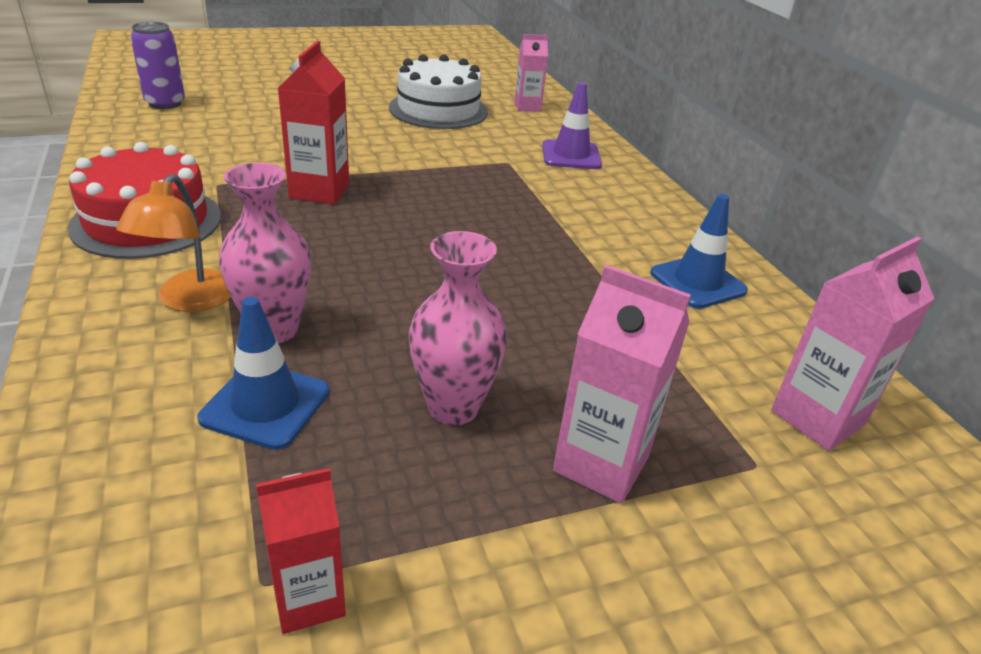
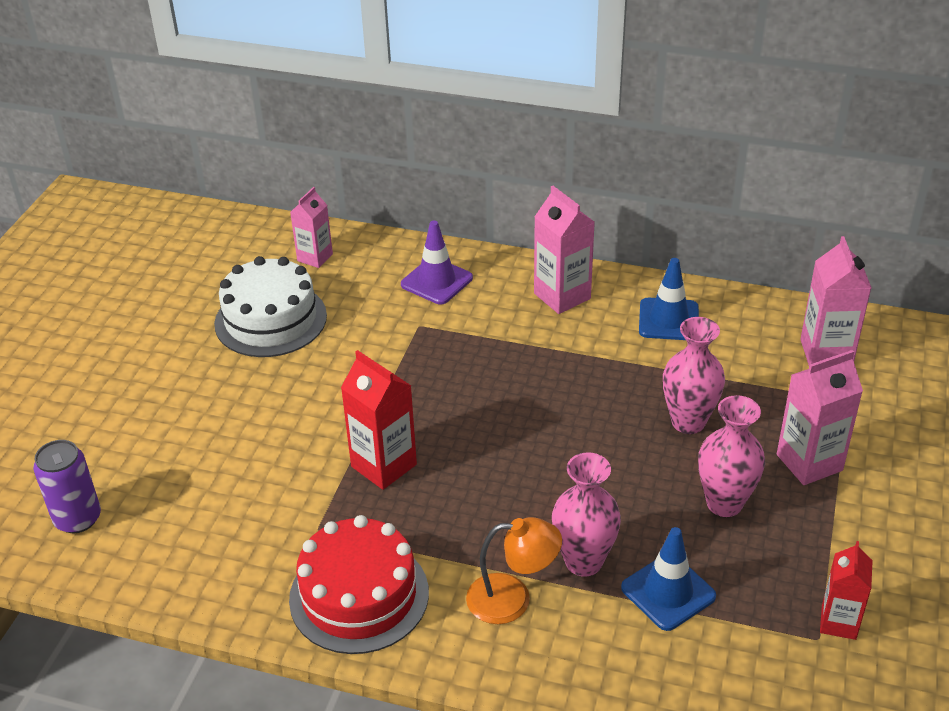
camera: 50 degrees left, 5 degrees up
orange lamp [116,174,231,312] -> orange lamp turned 45 degrees counterclockwise [466,517,562,624]
none -> pink carton [534,186,595,314]
none -> pink vase [663,317,725,434]

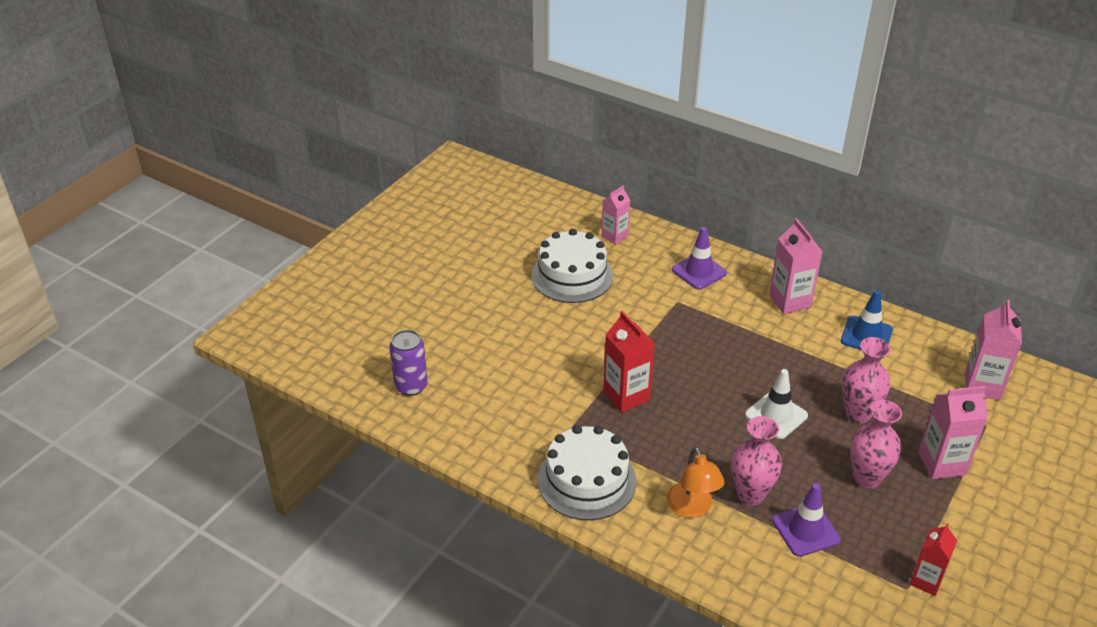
camera: 15 degrees right, 0 degrees up
red cake [289,515,429,654] -> white cake [538,425,636,520]
orange lamp [466,517,562,624] -> orange lamp turned 60 degrees clockwise [667,447,725,518]
blue traffic cone [621,527,716,631] -> purple traffic cone [772,483,841,557]
none -> white traffic cone [745,369,808,439]

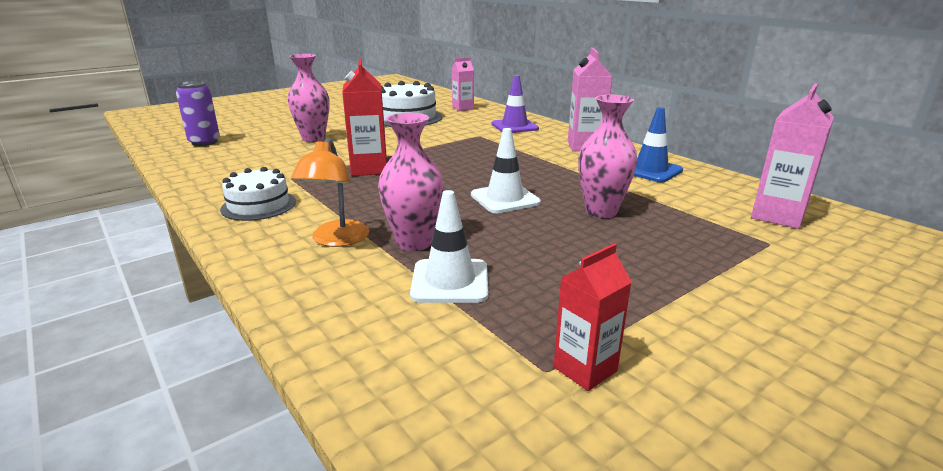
camera: 20 degrees right, 15 degrees down
white cake [538,425,636,520] -> white cake [220,167,296,221], size x0.65
purple traffic cone [772,483,841,557] -> white traffic cone [410,190,488,303]
pink vase [850,400,902,489] -> pink vase moved to [287,54,330,142]
pink carton [918,386,988,479] -> none

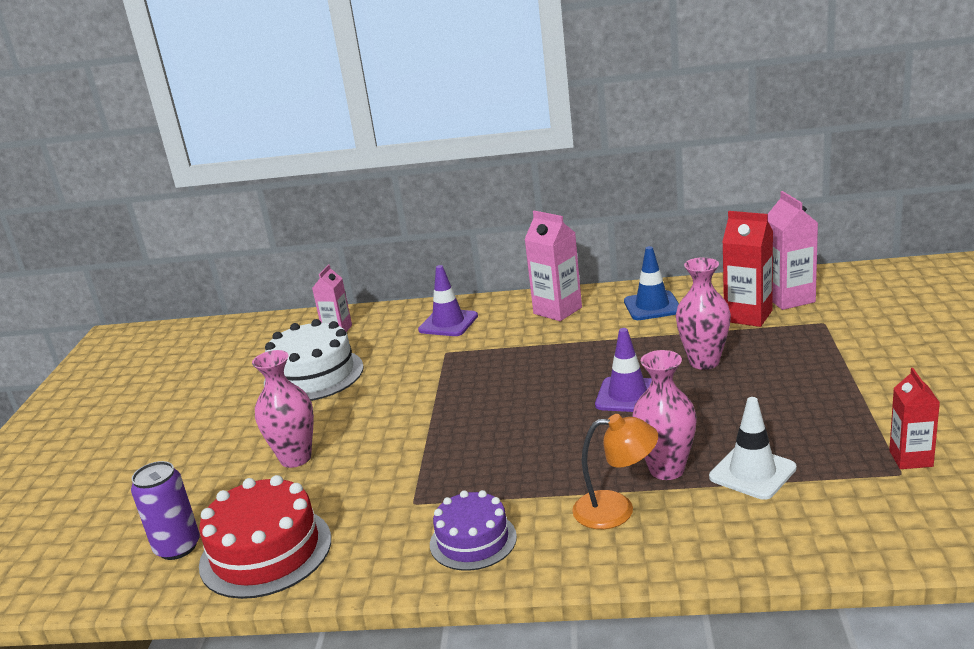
camera: 45 degrees left, 0 degrees up
white cake [220,167,296,221] -> purple cake [430,490,517,571]
orange lamp [291,138,369,247] -> orange lamp turned 45 degrees counterclockwise [572,414,658,529]
red carton [342,59,387,176] -> red carton moved to [722,211,773,327]
white traffic cone [471,128,541,213] -> purple traffic cone [595,328,651,412]
none -> red cake [199,475,331,599]

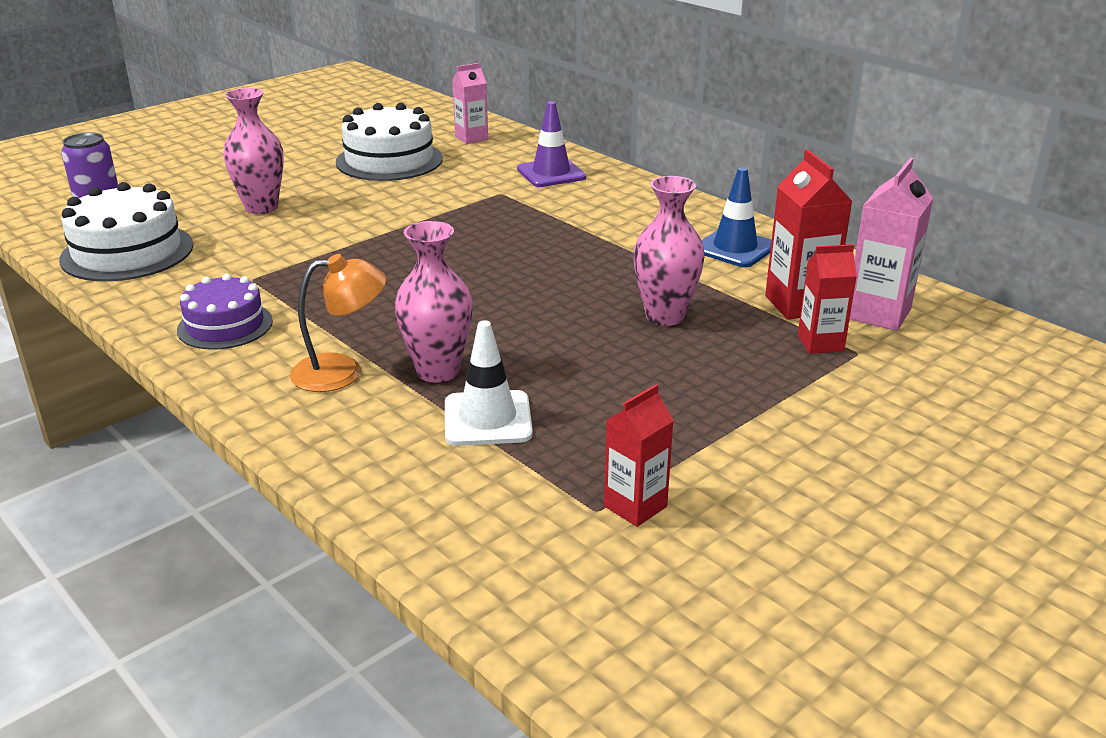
camera: 40 degrees right, 5 degrees up
red cake [199,475,331,599] -> white cake [59,182,194,281]
pink carton [524,211,582,321] -> none
orange lamp [572,414,658,529] -> orange lamp turned 60 degrees counterclockwise [290,254,386,392]
purple traffic cone [595,328,651,412] -> none
none -> red carton [798,244,857,354]

